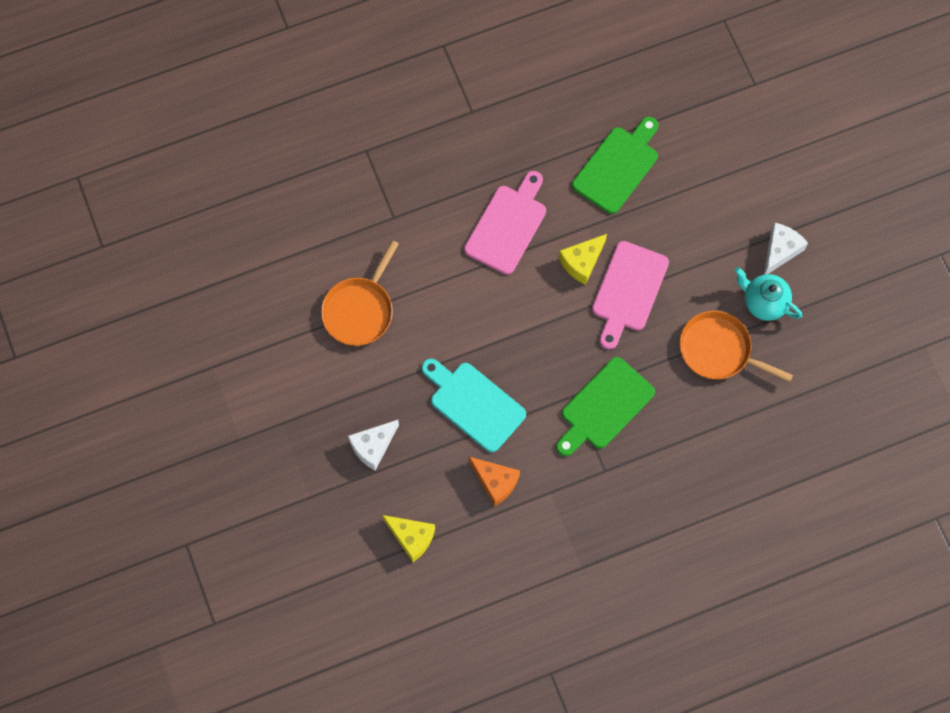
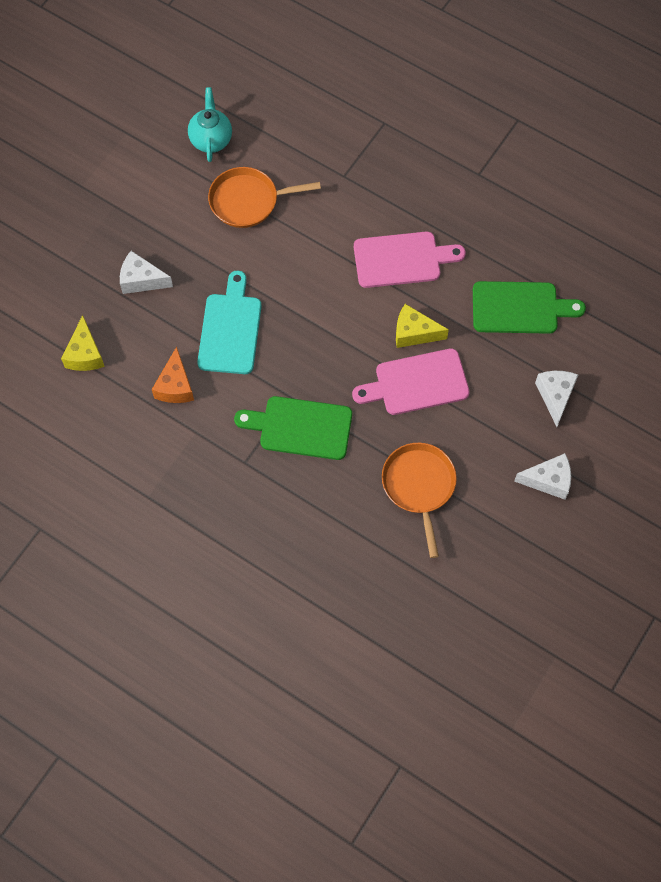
camera: 55 degrees right, 5 degrees down
turquoise teapot [735,267,802,321] -> turquoise teapot moved to [188,87,232,162]
none -> white cheese [535,371,578,427]

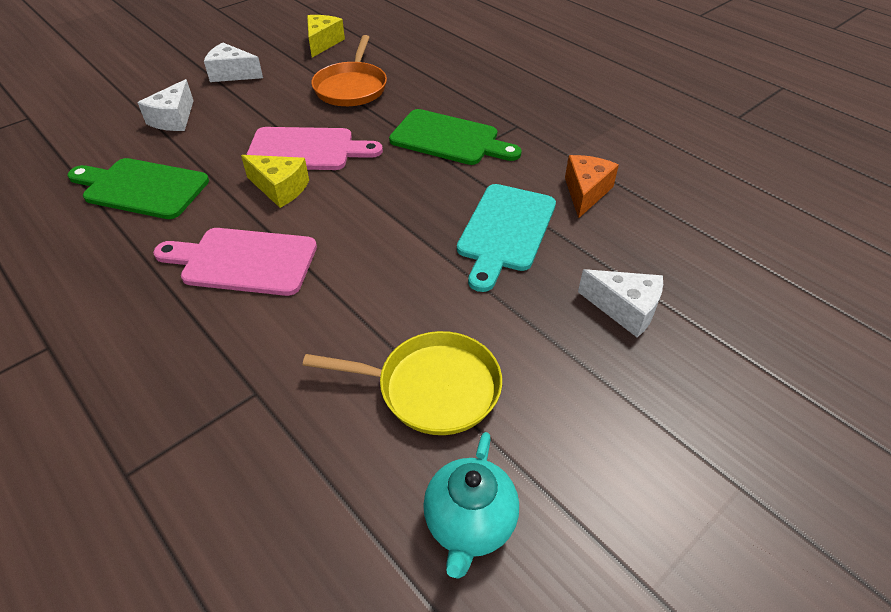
camera: 165 degrees left, 20 degrees down
yellow cheese [61,315,105,371] -> yellow cheese moved to [307,15,345,58]
orange pan [208,167,321,228] -> yellow pan [303,331,502,435]

